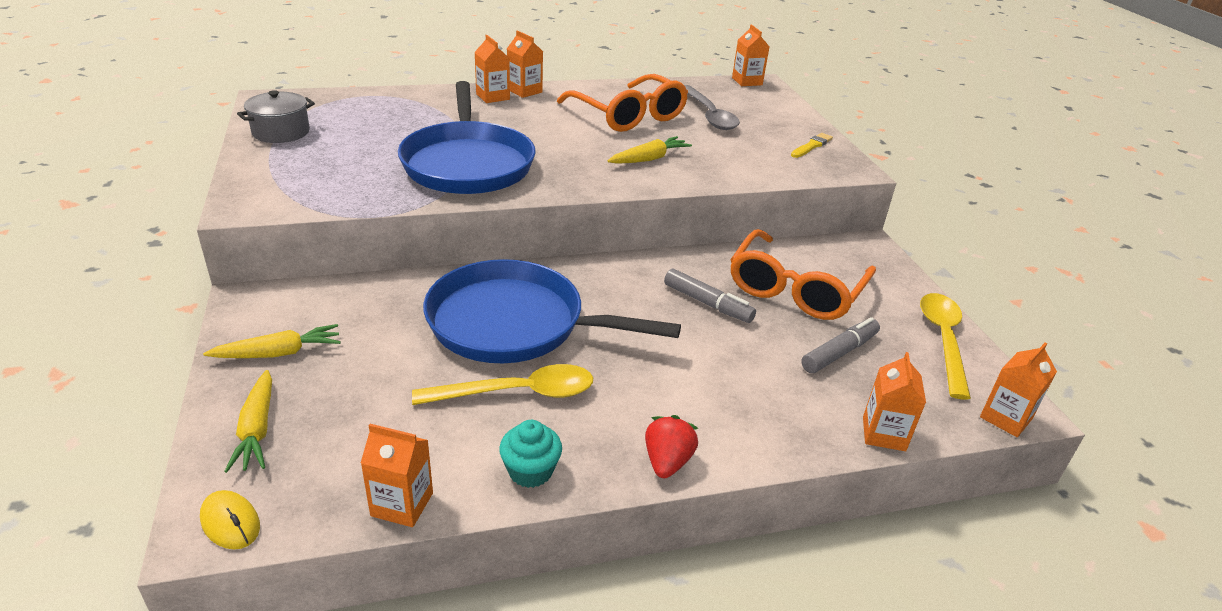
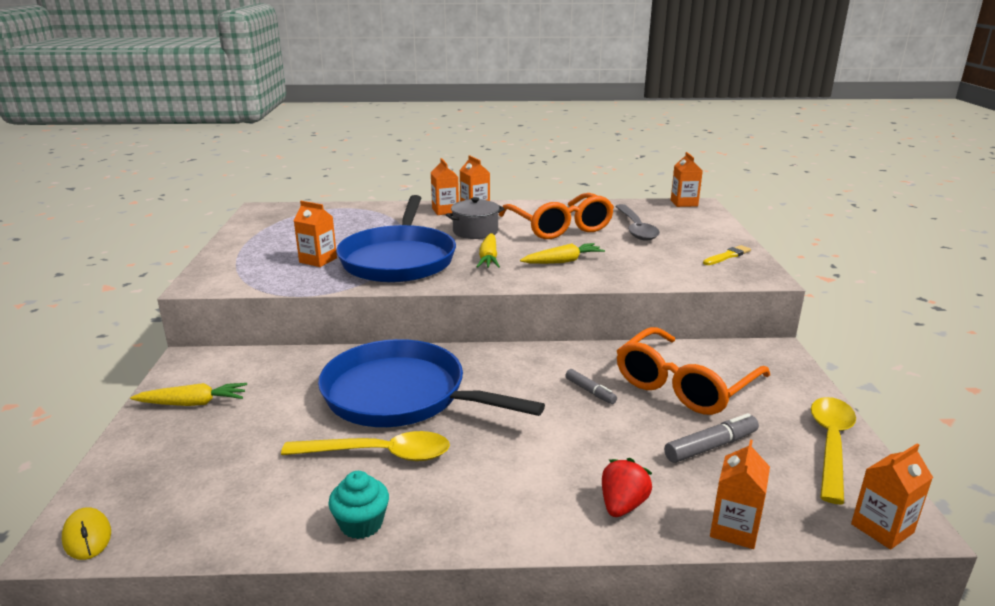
camera: 15 degrees right, 10 degrees down
yellow carrot [224,370,272,473] -> yellow carrot moved to [477,233,500,268]
grey pot [237,90,315,143] -> grey pot moved to [446,197,504,239]
orange carton [361,424,433,527] -> orange carton moved to [294,201,337,267]
red strawberry [645,415,698,478] -> red strawberry moved to [602,458,652,517]
grey marker [664,269,756,323] -> grey marker [565,369,617,404], size x0.65

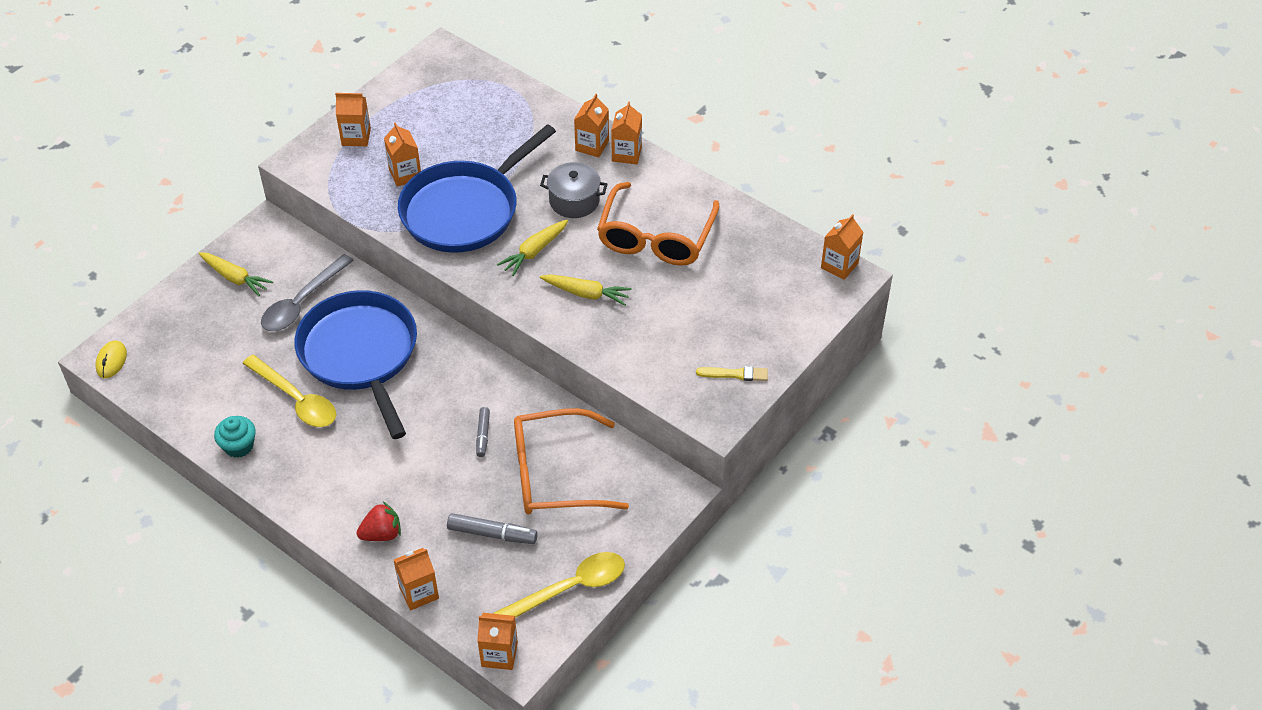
camera: 40 degrees right, 25 degrees up
grey spoon [615,204,660,241] -> grey spoon moved to [261,254,354,331]
none -> orange carton [335,93,371,146]

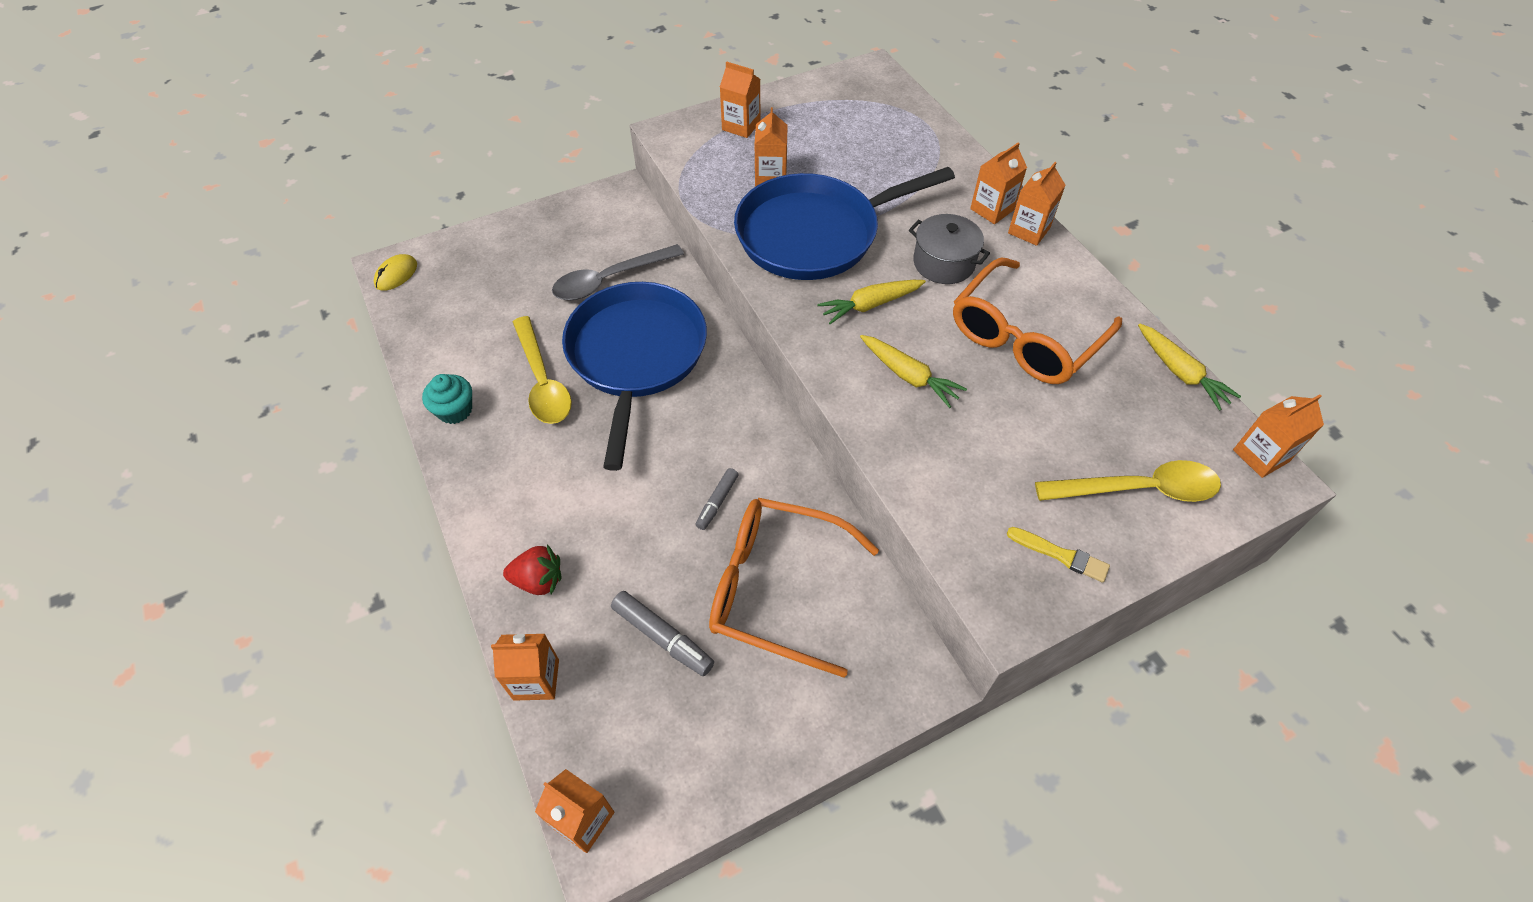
camera: 25 degrees right, 5 degrees up
yellow carrot [198,252,273,296] -> yellow carrot moved to [1138,323,1241,411]
yellow spoon [494,552,625,618] -> yellow spoon moved to [1035,460,1221,502]

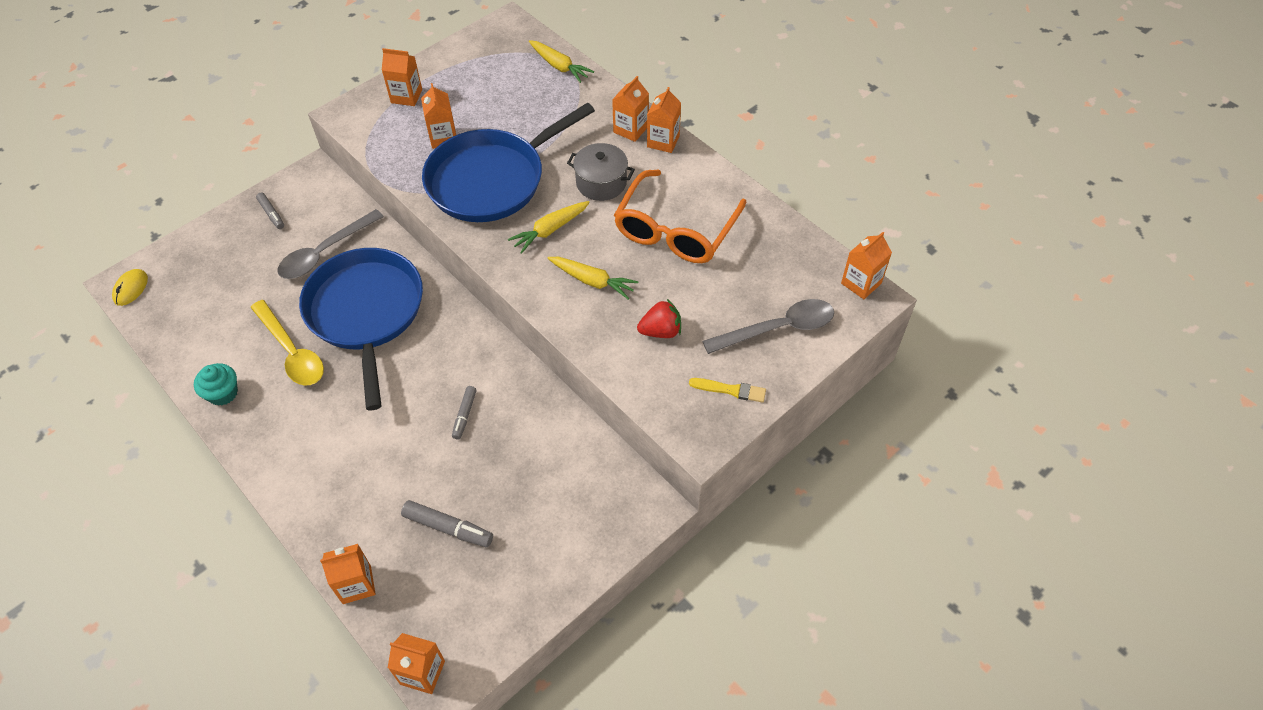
camera: 15 degrees left, 0 degrees up
red strawberry [503,544,561,595] -> red strawberry moved to [637,299,681,338]
orange glasses [709,498,879,678] -> none
yellow spoon [1035,460,1221,502] -> grey spoon [702,299,834,354]
yellow carrot [1138,323,1241,411] -> yellow carrot moved to [529,40,594,83]
none -> grey marker [256,193,284,229]

